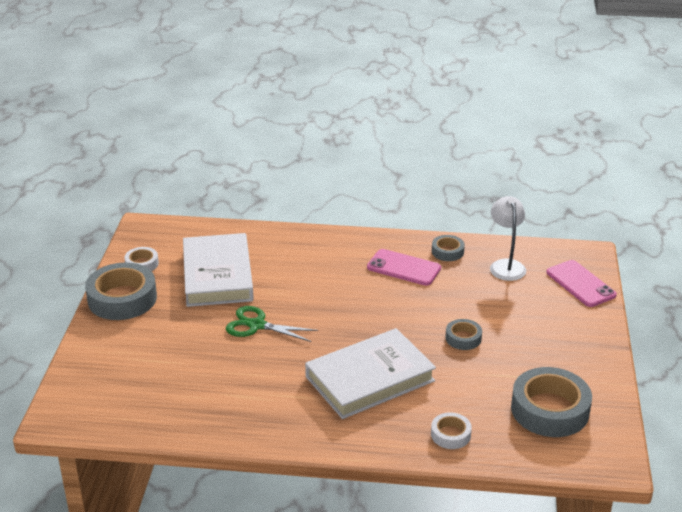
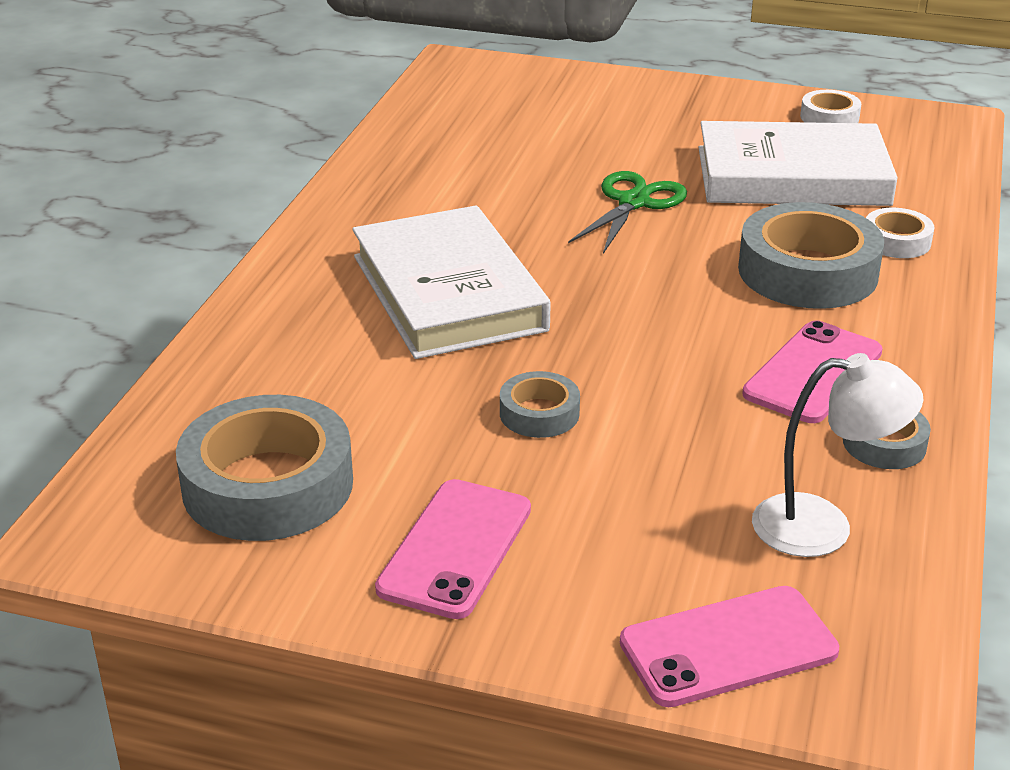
camera: 100 degrees right, 0 degrees up
grey tape [85,262,157,320] -> grey tape moved to [738,202,884,309]
white tape [431,412,472,449] -> white tape moved to [866,208,934,258]
none -> pink phone [375,479,531,619]

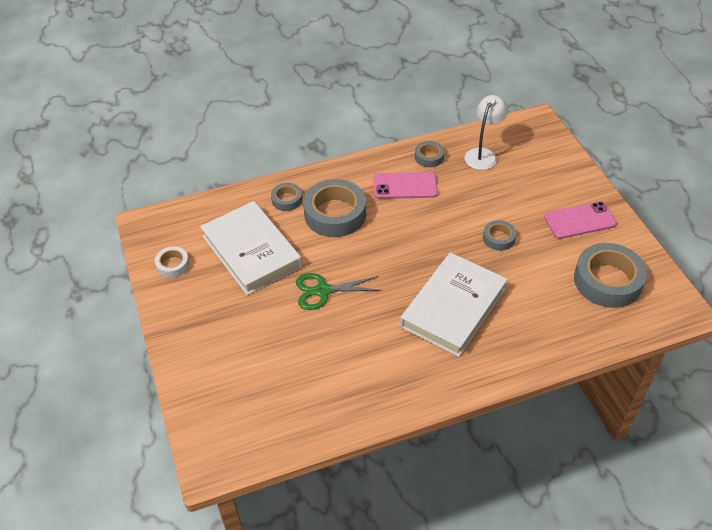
camera: 125 degrees left, 15 degrees up
pink phone [620,586,839,707] -> none
white lamp [752,353,923,557] -> white lamp turned 60 degrees clockwise [465,95,508,170]
white tape [866,208,934,258] -> grey tape [271,183,302,211]

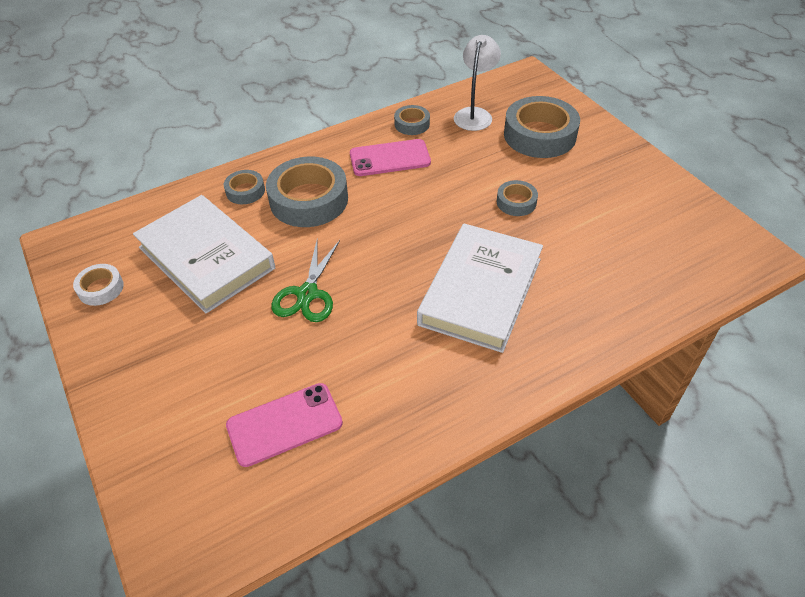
camera: 10 degrees left, 0 degrees up
green scissors [296,273,382,310] -> green scissors turned 60 degrees counterclockwise [271,238,340,322]
pink phone [544,201,617,239] -> pink phone moved to [226,383,343,467]
grey tape [574,243,647,308] -> grey tape moved to [504,96,580,158]

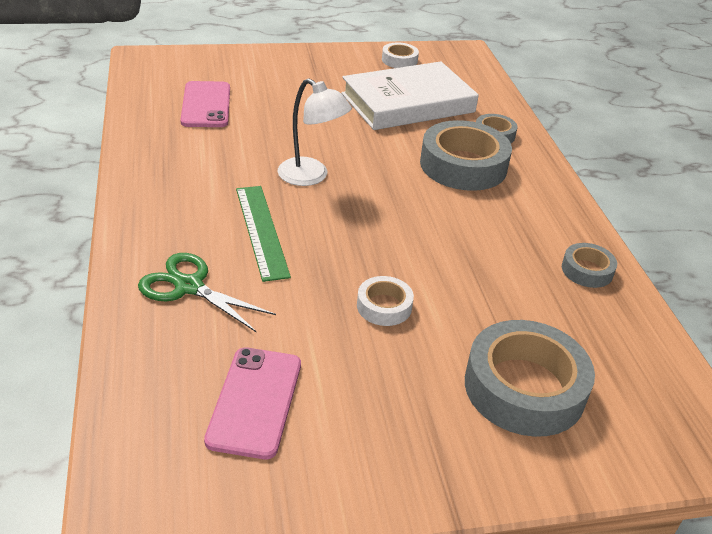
camera: 105 degrees right, 10 degrees down
green scissors [271,238,340,322] -> green scissors moved to [138,253,276,332]
pink phone [350,139,431,176] -> pink phone moved to [204,347,301,459]
white book [417,223,543,353] -> green ruler [236,186,291,282]
white lamp [454,35,501,131] -> white lamp moved to [277,78,352,186]
grey tape [497,180,538,216] -> white tape [357,276,414,326]

